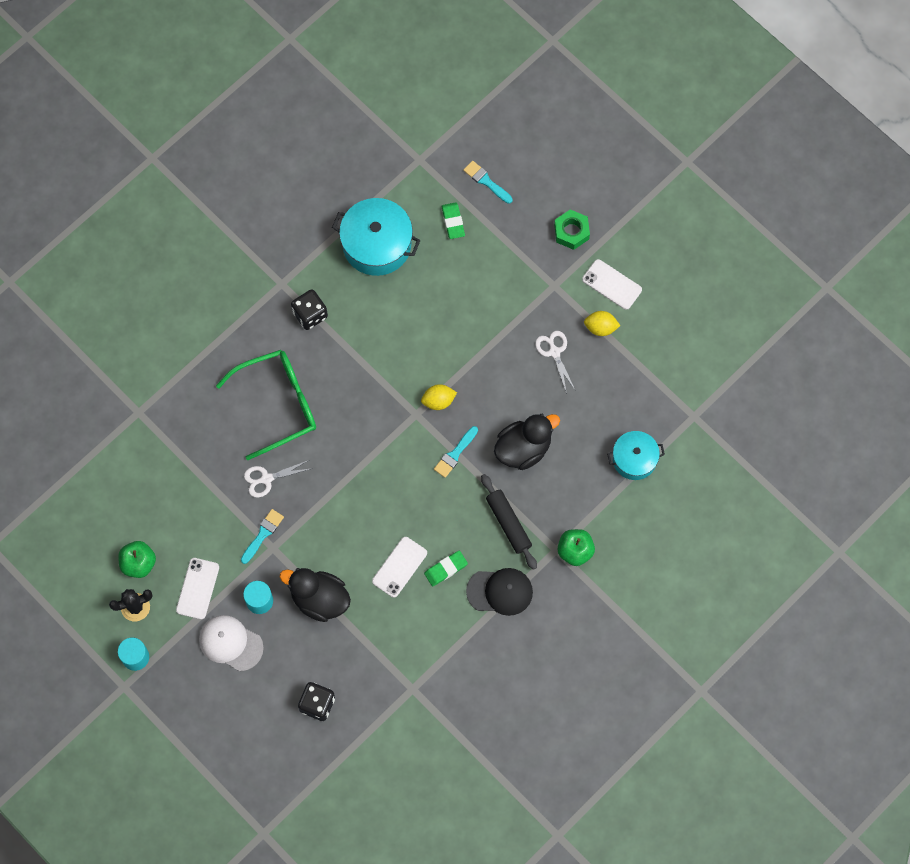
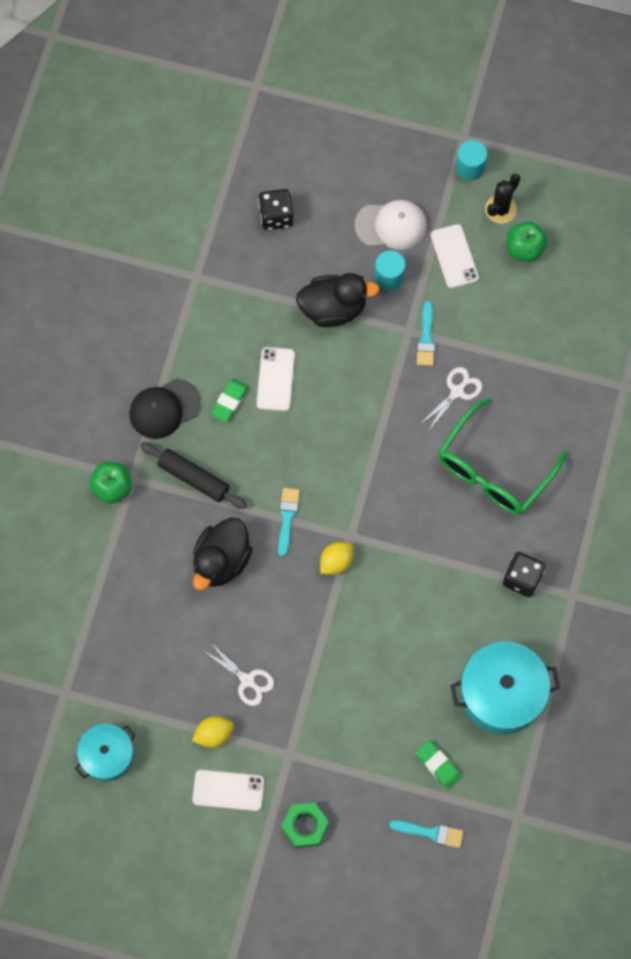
camera: 150 degrees right, 0 degrees up
turquoise pot [607,431,665,480] -> turquoise pot moved to [75,724,136,782]

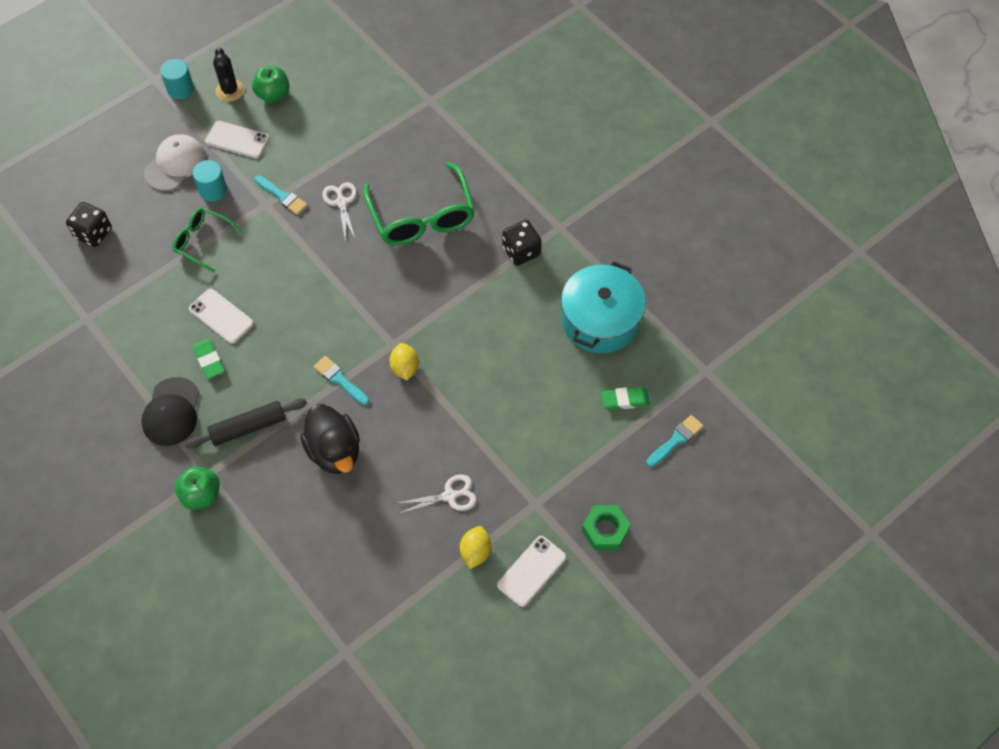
camera: 55 degrees left, 10 degrees down
turquoise pot [75,724,136,782] -> none
black duck [296,273,380,327] -> green glasses [173,208,242,272]

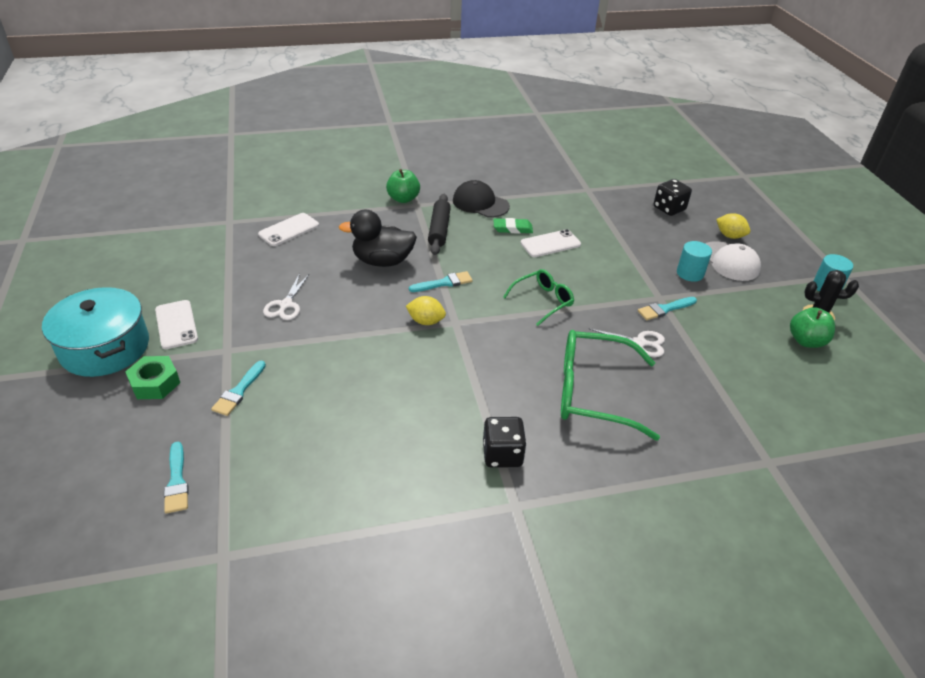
camera: 115 degrees right, 20 degrees down
green glasses [173,208,242,272] -> green glasses moved to [503,269,574,326]
white phone [205,121,270,159] -> white phone moved to [258,213,319,246]
yellow lemon [460,526,491,569] -> yellow lemon moved to [716,213,750,239]
turquoise pot [561,261,646,353] -> turquoise pot moved to [42,287,149,377]
green eraser [601,387,650,410] -> none
none -> turquoise brush [211,361,266,416]

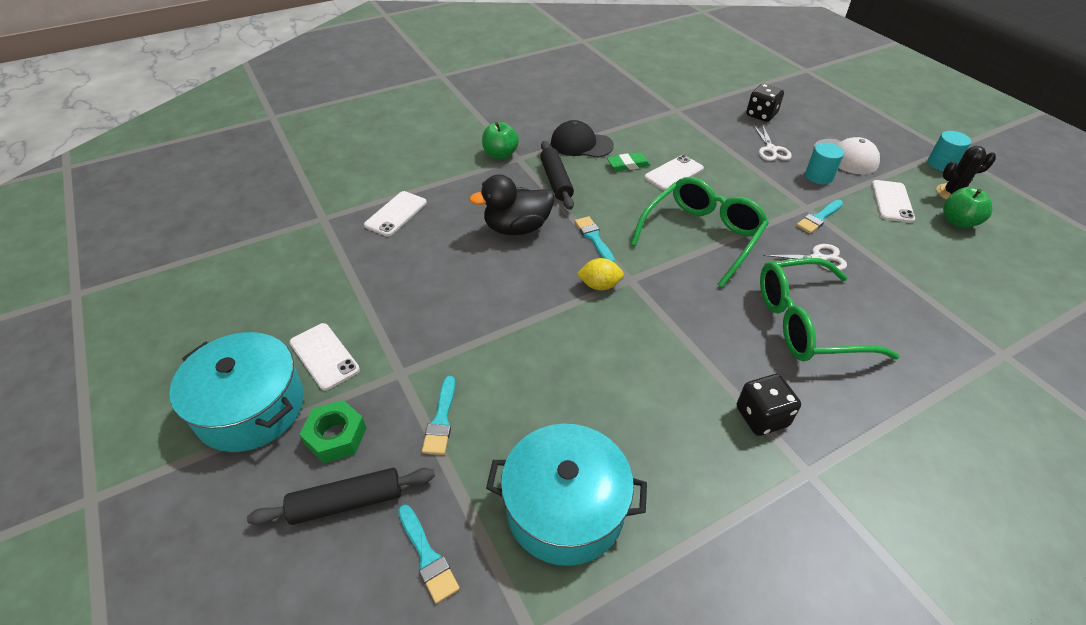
camera: 15 degrees left, 5 degrees up
white scissors [263,273,309,320] -> white scissors moved to [753,124,792,161]
turquoise brush [409,271,473,292] -> turquoise brush turned 75 degrees counterclockwise [574,216,615,262]
green glasses [503,269,574,326] -> green glasses [631,177,769,288], size x1.75
yellow lemon [716,213,750,239] -> none
none -> black rolling pin [247,468,435,525]
none -> turquoise pot [486,424,647,566]
none -> white phone [871,180,915,223]

